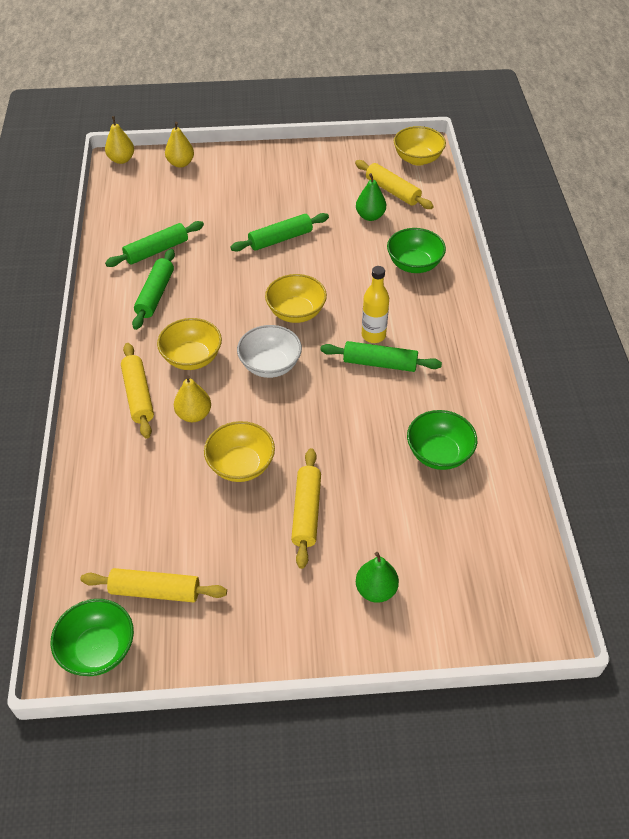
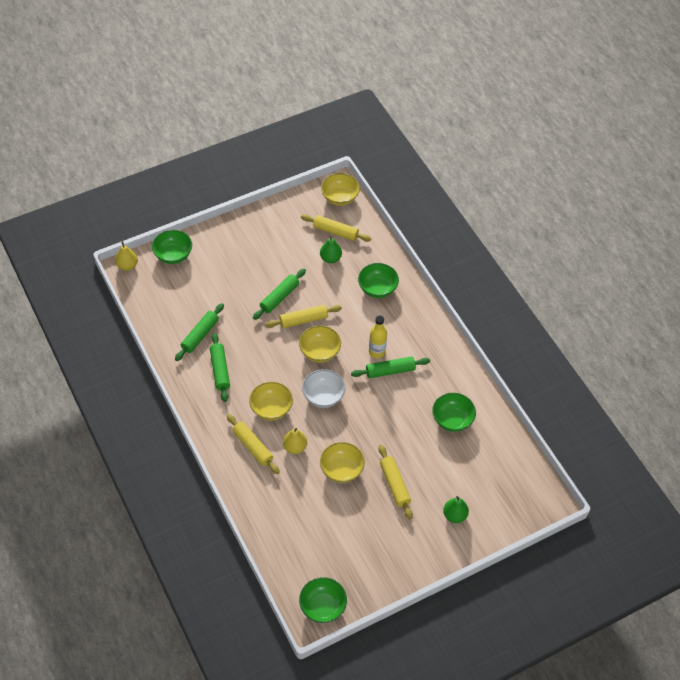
camera: 25 degrees left, 5 degrees up
yellow rolling pin [80,568,227,602] -> yellow rolling pin moved to [265,305,342,328]
yellow pear [165,122,194,168] -> green bowl [152,230,192,264]

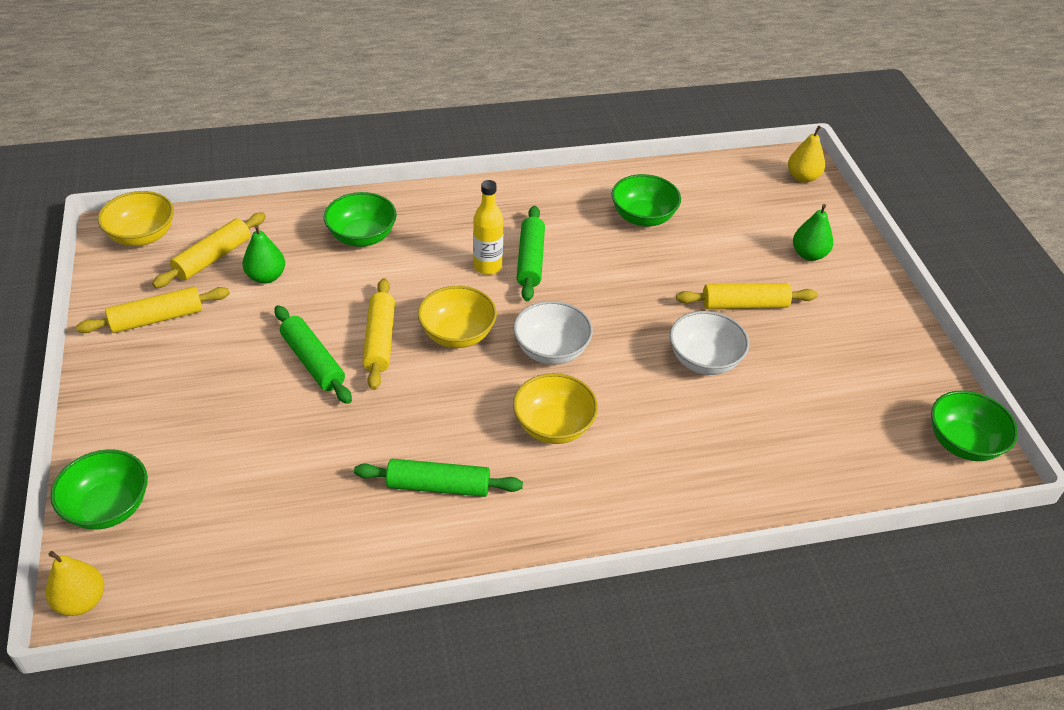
camera: 75 degrees left, 10 degrees down
green rolling pin [175,303,224,361] -> none
yellow rolling pin [226,414,280,474] -> yellow rolling pin moved to [76,287,230,333]
yellow pear [283,428,307,454] -> yellow pear moved to [788,125,825,183]
yellow bowl [320,442,365,483] -> white bowl [670,311,749,375]

